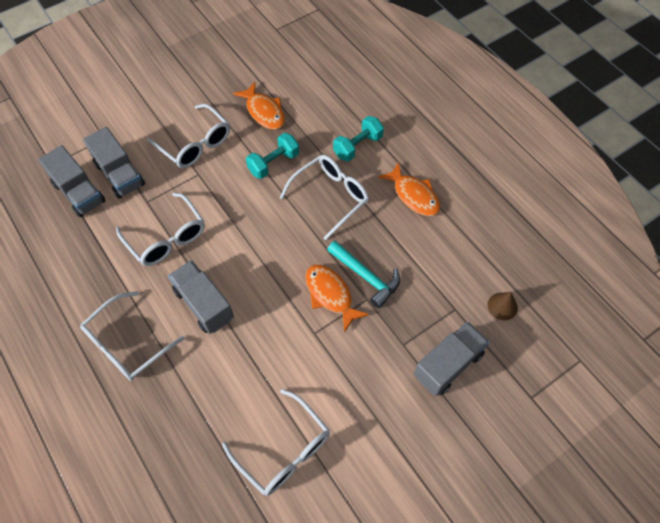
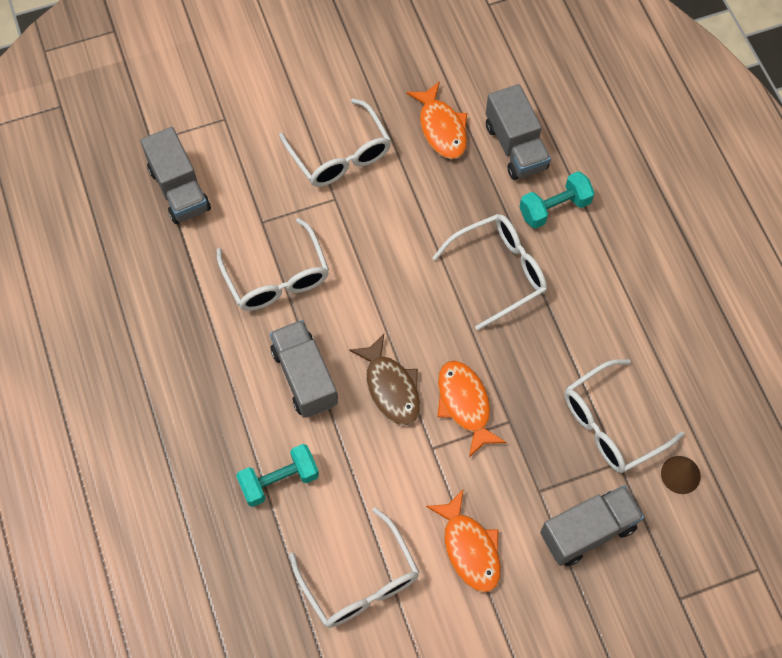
camera: 15 degrees right, 5 degrees up
white glasses [80,291,185,381] -> white glasses moved to [565,359,685,473]
grey truck [83,127,145,199] -> grey truck moved to [486,84,551,180]
turquoise dumbbell [246,133,299,179] -> turquoise dumbbell moved to [236,444,319,507]
turquoise hammer [327,241,400,308] -> none
orange fish [378,162,440,216] -> orange fish moved to [426,490,501,593]
none -> brown fish [349,334,420,426]

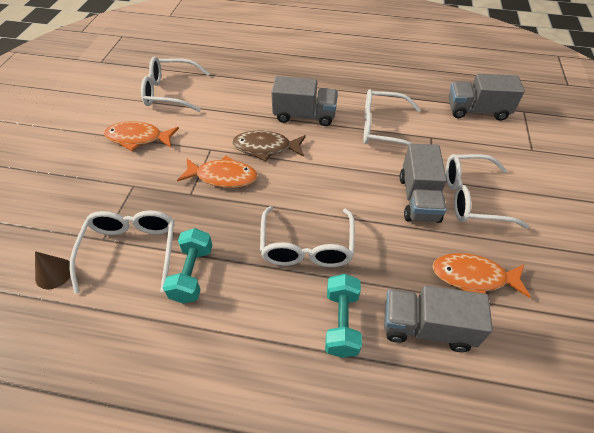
camera: 120 degrees right, 15 degrees down
turquoise dumbbell [236,444,319,507] -> turquoise dumbbell moved to [163,228,212,303]
grey truck [540,485,644,566] -> grey truck moved to [400,144,447,223]

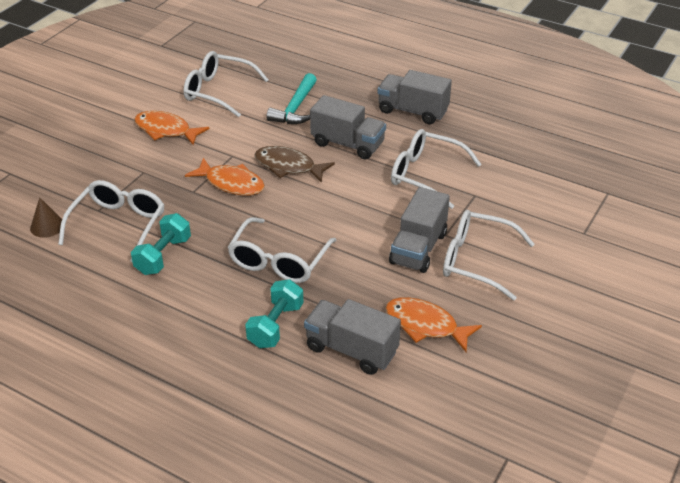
camera: 20 degrees right, 10 degrees down
grey truck [448,74,525,121] -> grey truck moved to [377,70,452,124]
none -> turquoise hammer [266,73,317,124]

